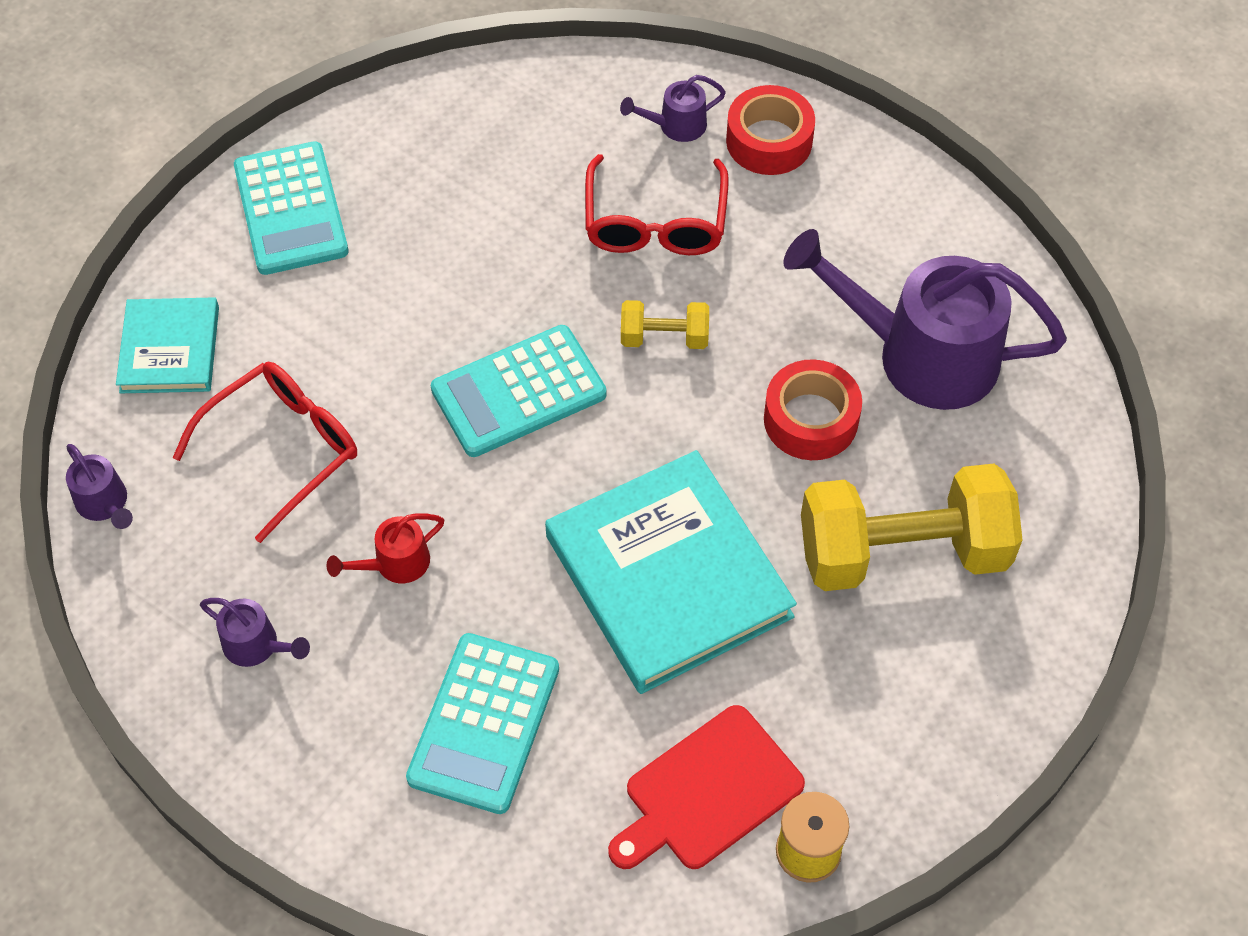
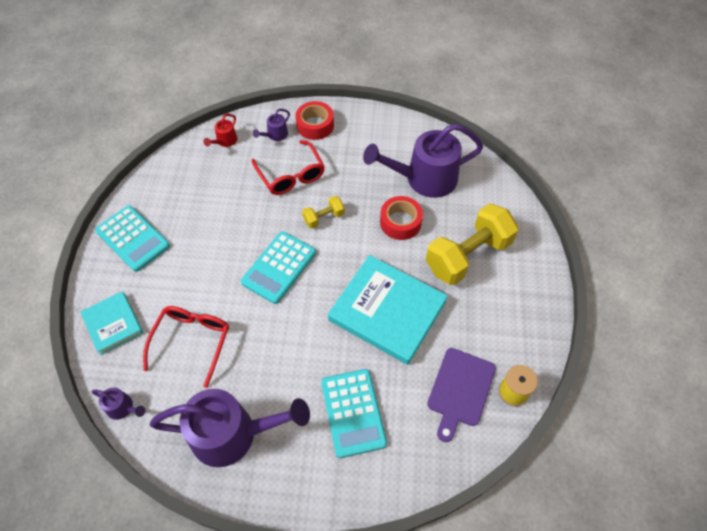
camera: 30 degrees left, 0 degrees up
purple watering can [200,598,310,667] -> purple watering can [150,389,310,467], size x2.34
red watering can [327,513,444,583] -> red watering can moved to [204,114,237,147]
red cutting board [608,705,805,869] -> purple cutting board [427,348,496,442]

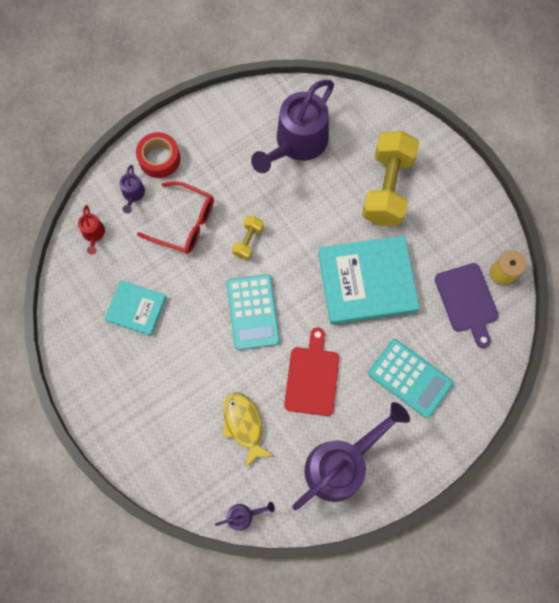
camera: 40 degrees left, 15 degrees up
turquoise book [80,292,143,355] -> turquoise book moved to [104,280,167,336]
turquoise calculator [95,205,170,272] -> none
red glasses [143,306,229,388] -> yellow fish [222,392,273,468]
red tape [380,196,423,240] -> none
none -> red cutting board [284,327,339,416]

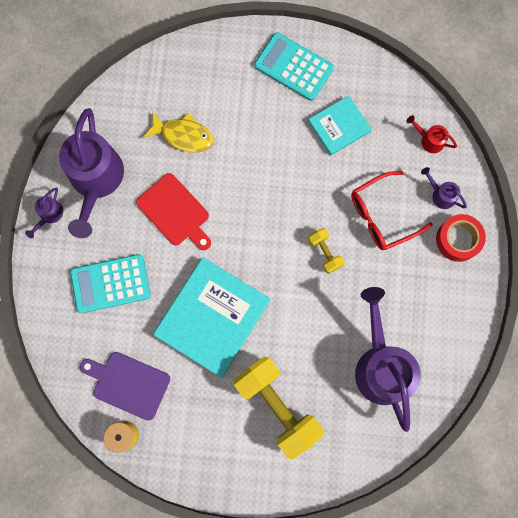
camera: 130 degrees right, 5 degrees up
purple watering can [215,502,275,531] -> purple watering can moved to [25,187,63,238]
turquoise calculator [227,274,280,350] -> turquoise calculator moved to [254,32,334,101]

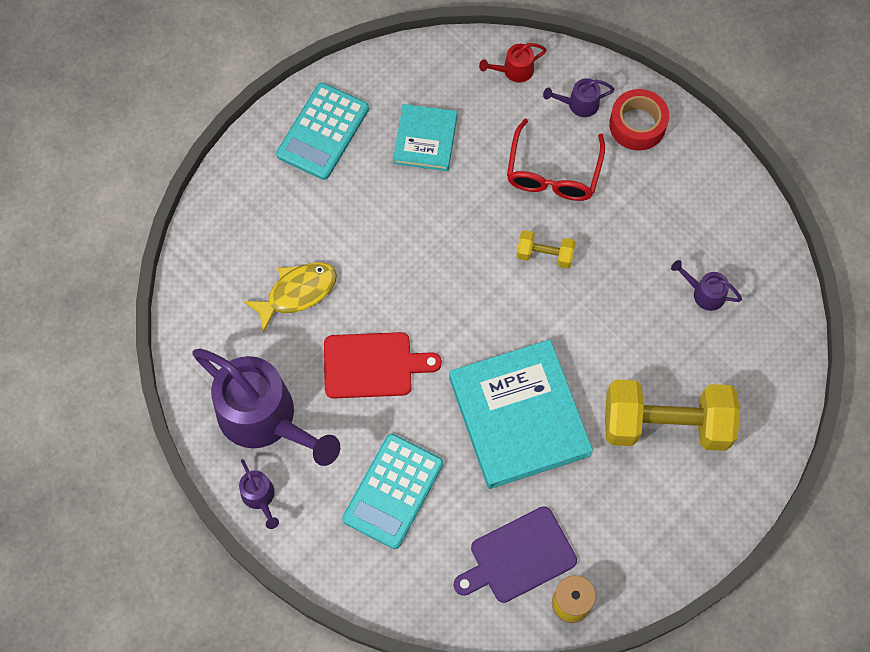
camera: 50 degrees left, 10 degrees down
turquoise calculator [254,32,334,101] -> turquoise calculator turned 45 degrees counterclockwise [276,83,369,180]
purple watering can [355,287,421,432] -> purple watering can [671,260,742,311], size x0.43

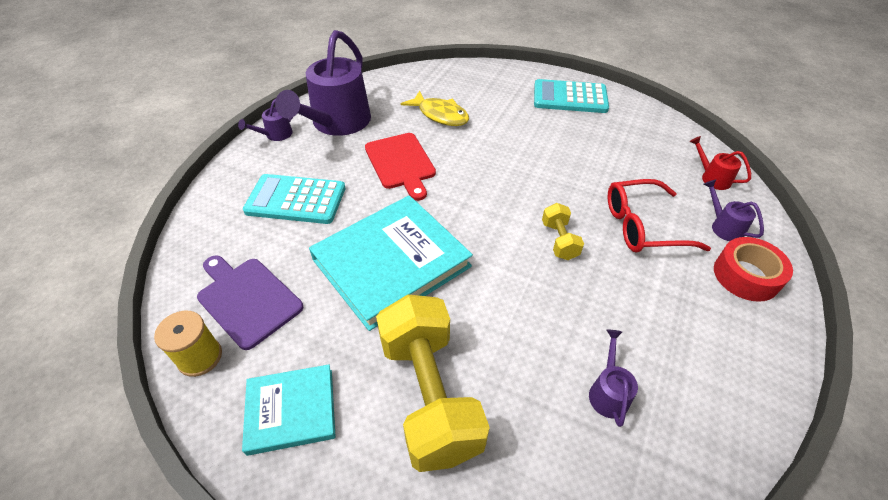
camera: 70 degrees right, 20 degrees down
turquoise book [393,104,457,171] -> turquoise book moved to [242,365,336,456]

